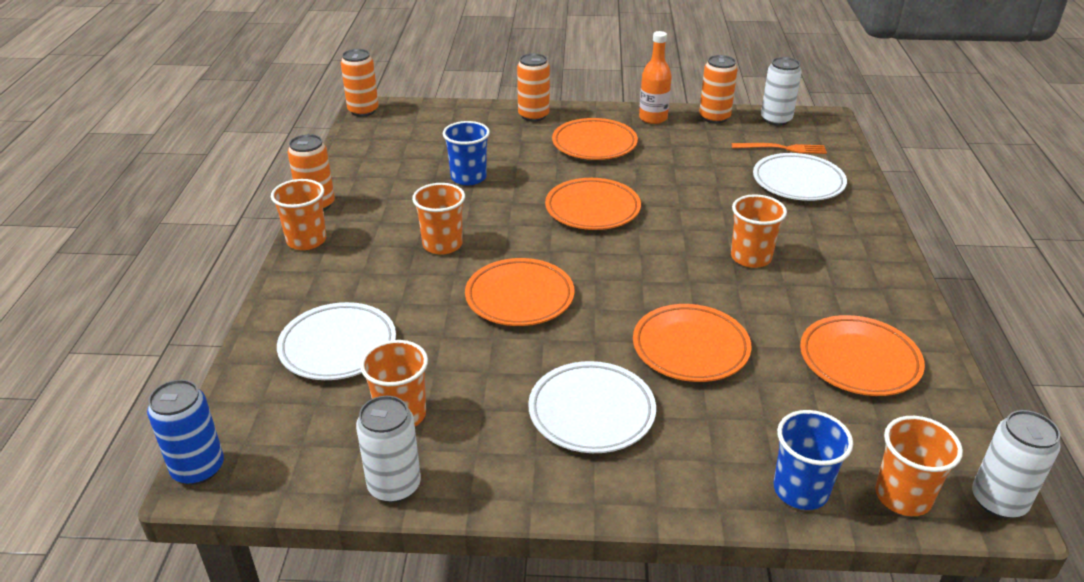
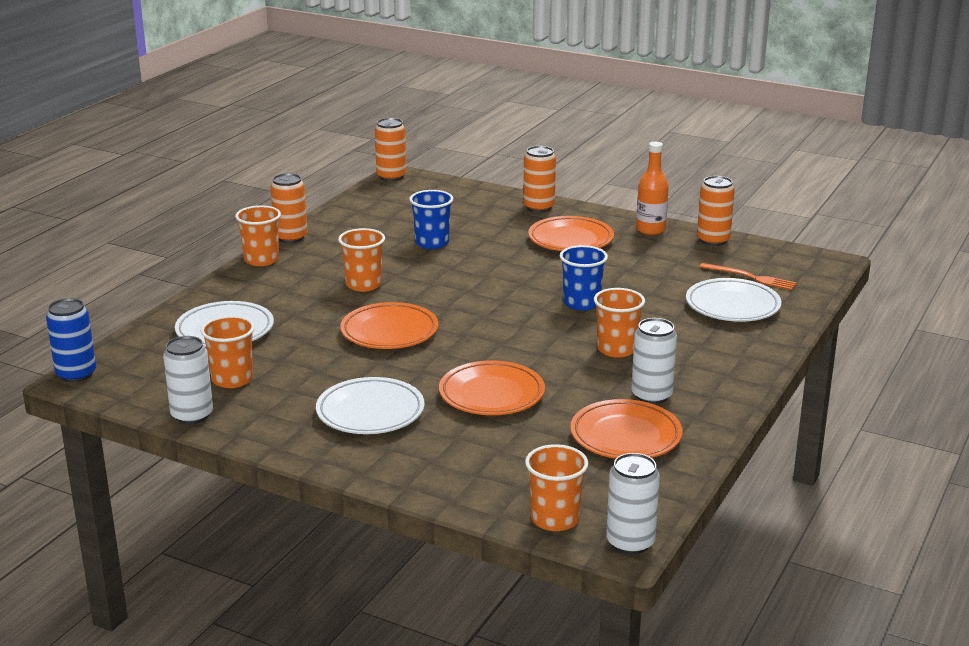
camera: 25 degrees right, 10 degrees down
orange plate [545,178,641,230] -> none
white can [761,57,802,126] -> white can moved to [631,318,677,404]
blue cup [774,410,853,510] -> blue cup moved to [560,245,608,311]

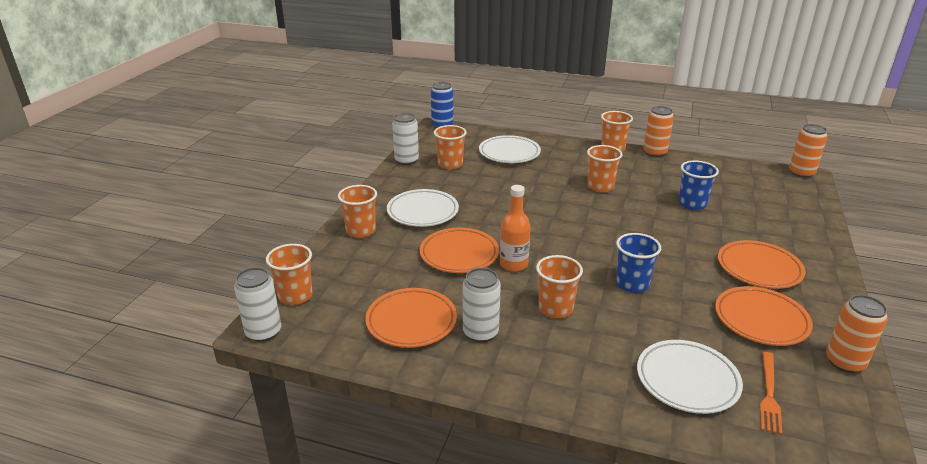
camera: 80 degrees right, 5 degrees up
orange plate [340,302,438,349] -> orange plate moved to [715,286,813,346]
orange can [523,146,556,212] -> none
orange bottle [636,142,669,235] -> orange bottle moved to [500,185,531,272]
none -> orange cup [338,185,377,238]

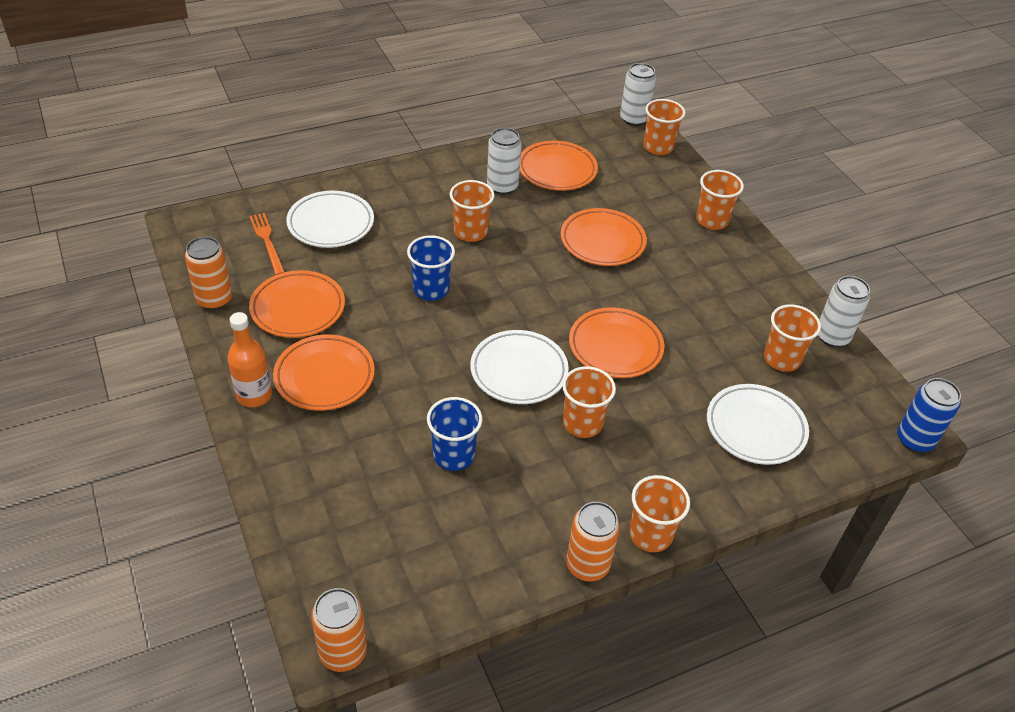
camera: 135 degrees right, 15 degrees up
white plate [387,189,459,227] -> white plate moved to [470,330,569,404]
orange bottle [500,185,531,272] -> orange bottle moved to [227,312,272,407]
none -> orange plate [569,307,664,378]

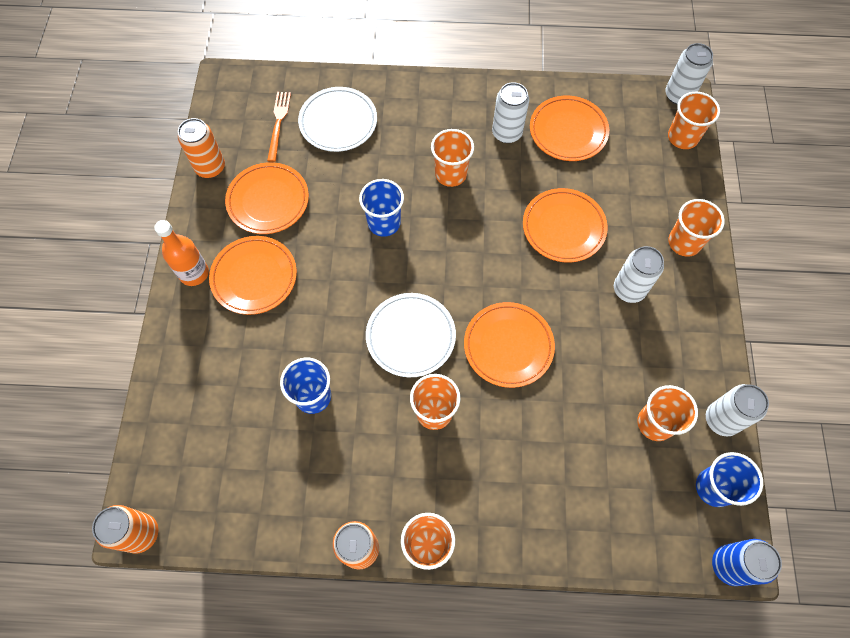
camera: 30 degrees right, 20 degrees up
white plate [707,384,809,465] -> none
none -> white can [614,246,664,303]
none -> blue cup [696,452,763,507]

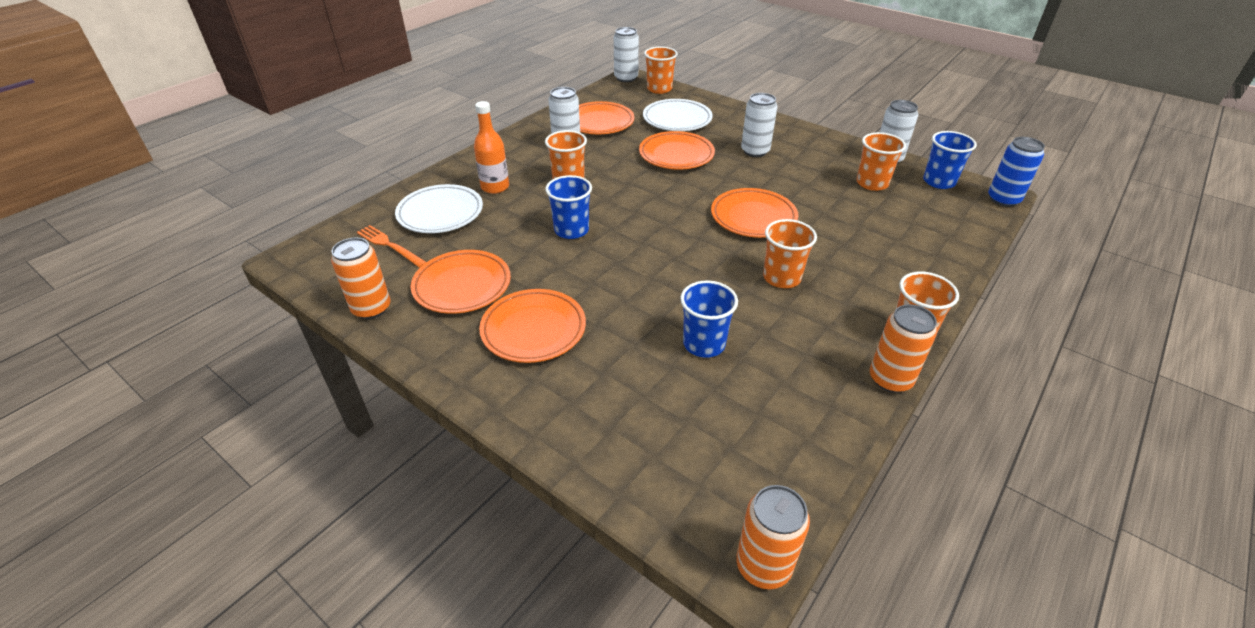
camera: 55 degrees left, 25 degrees down
orange bottle [154,220,209,286] -> orange bottle moved to [474,101,509,194]
white plate [366,293,456,377] -> white plate moved to [643,99,713,131]
orange cup [668,199,725,257] -> none

